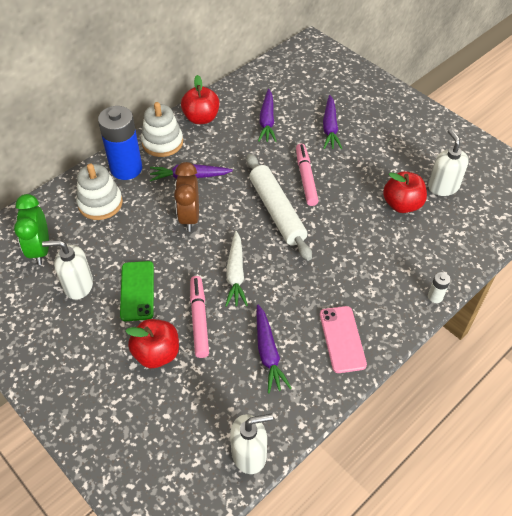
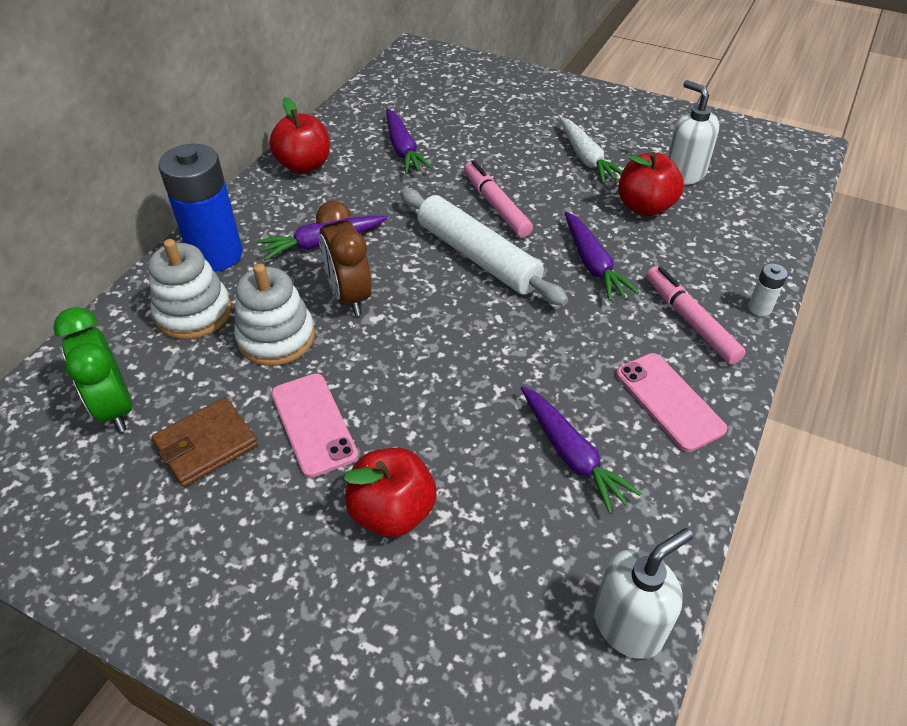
camera: 20 degrees left, 5 degrees down
white soap dispenser [42,240,93,300] -> brown wallet [152,397,258,487]
green phone [120,261,154,321] -> pink phone [271,373,358,478]
white stacking toy [141,102,183,157] -> white stacking toy moved to [234,264,315,366]
pink marker [190,276,209,358] -> pink marker moved to [646,266,746,365]
white carrot [225,231,248,307] -> white carrot moved to [560,117,622,183]
purple carrot [323,95,342,149] -> purple carrot moved to [565,212,639,301]

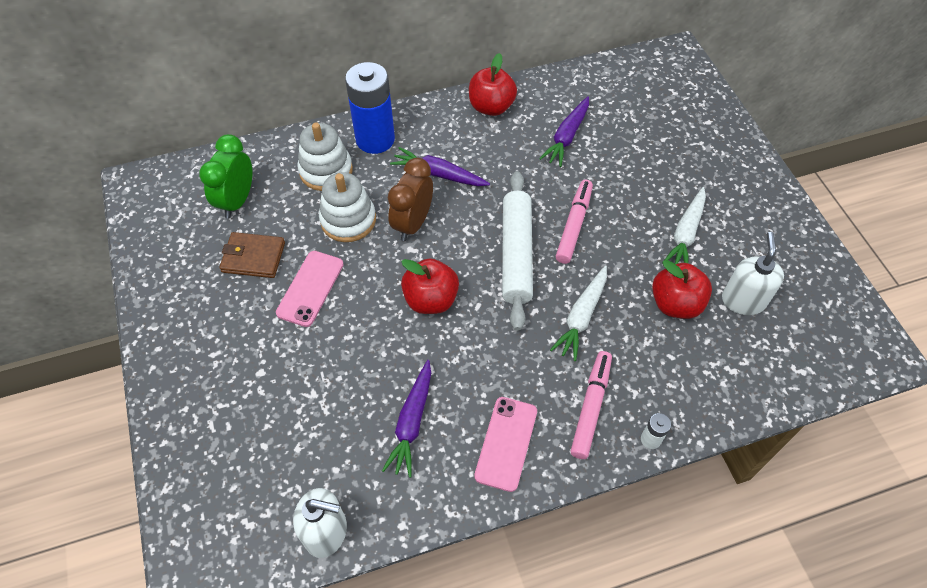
camera: 45 degrees right, 10 degrees up
red apple [344,448,437,537] -> red apple moved to [401,258,459,314]
purple carrot [565,212,639,301] -> white carrot [550,266,607,361]

